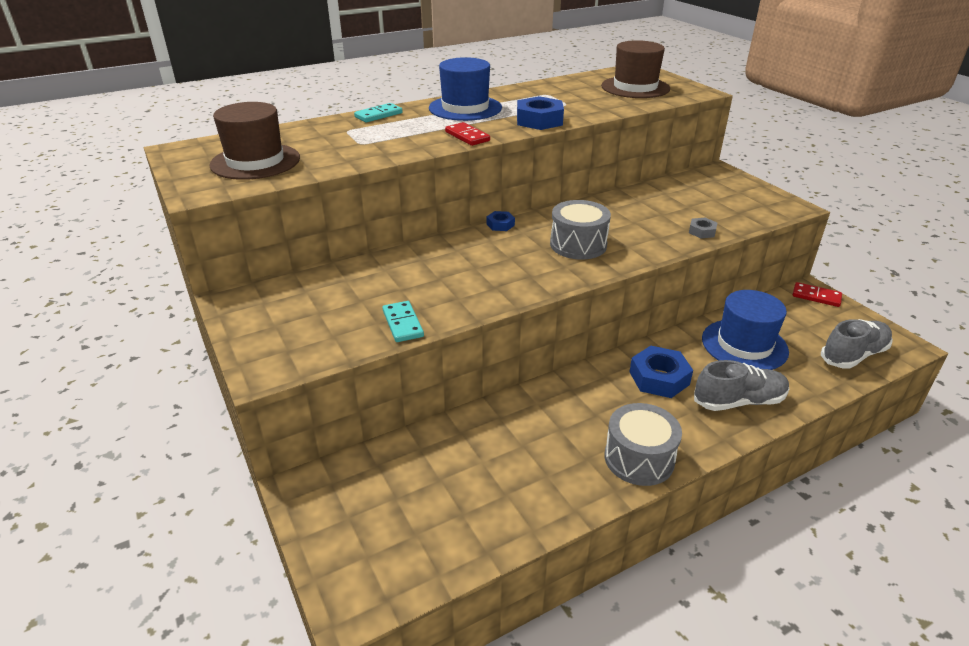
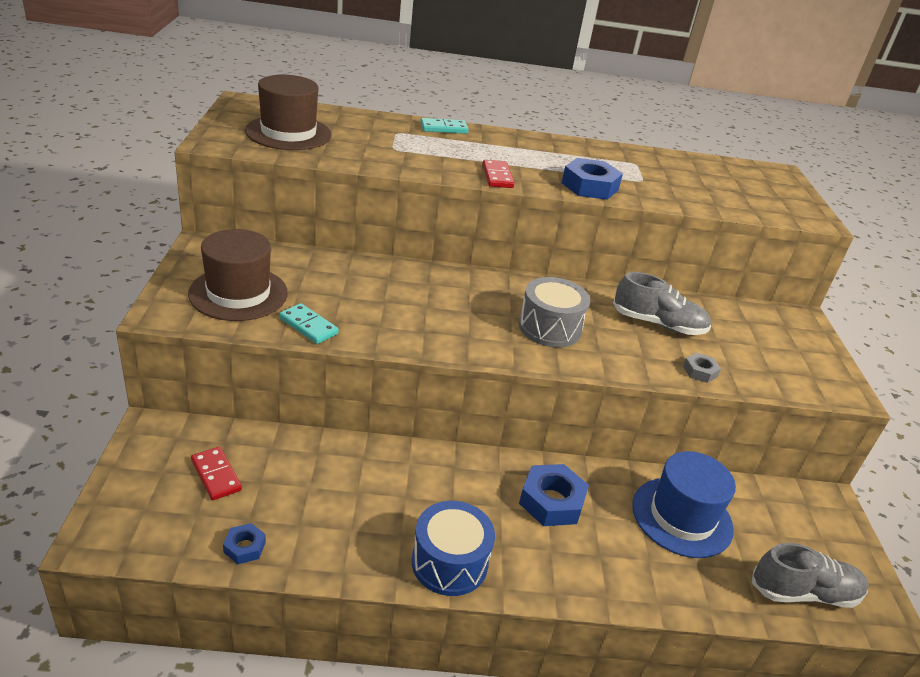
camera: 25 degrees right, 0 degrees up
turquoise domino [382,301,424,342] -> turquoise domino turned 60 degrees counterclockwise [279,303,339,344]
blue hat [429,57,502,121] -> none
blue nut [487,211,515,231] -> blue nut moved to [223,523,266,564]
brown hat [601,40,670,98] -> brown hat moved to [188,229,288,321]
grey drum [605,403,682,486] -> blue drum [412,501,495,596]
grey shoe [694,360,789,411] -> grey shoe moved to [613,272,711,335]
red domino [792,282,842,307] -> red domino moved to [191,447,242,500]

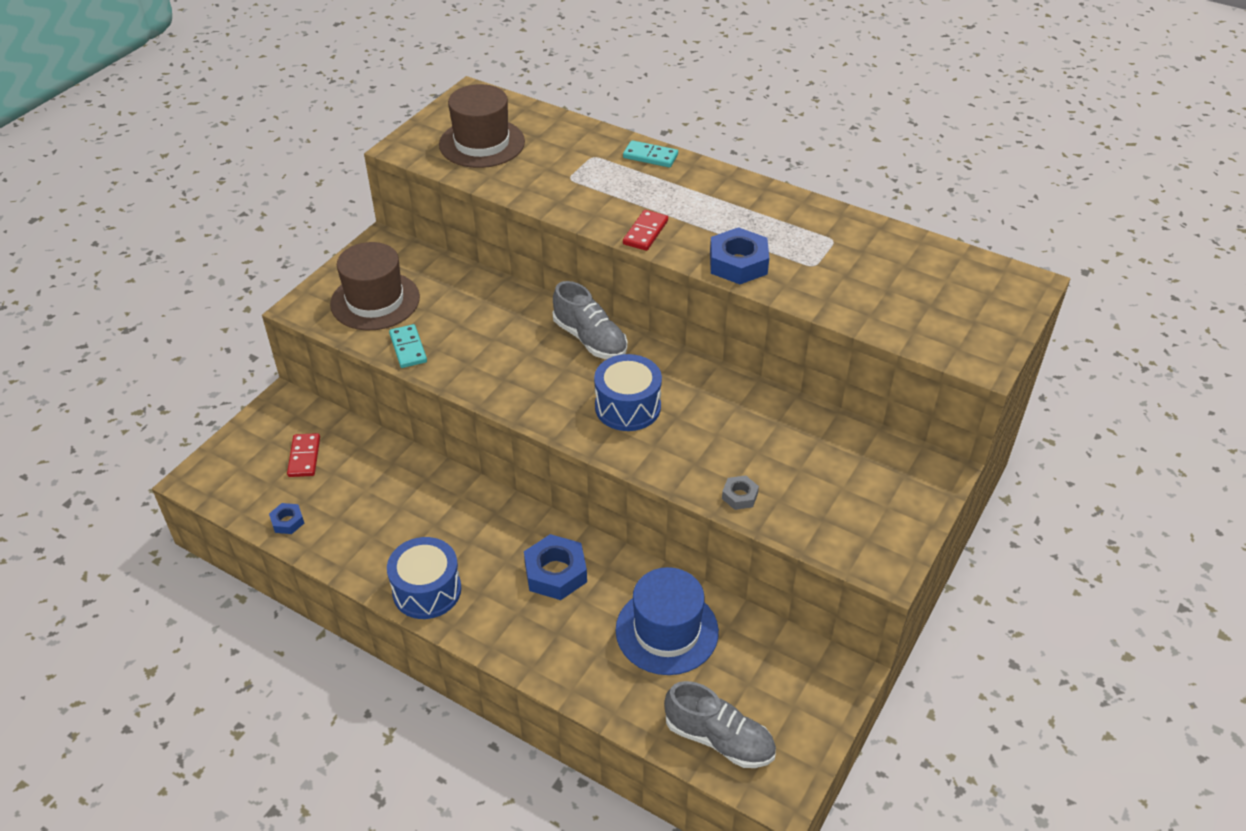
camera: 35 degrees right, 10 degrees up
grey drum [519,277,590,347] -> blue drum [594,354,662,431]
grey shoe [613,272,711,335] -> grey shoe moved to [553,281,628,359]

